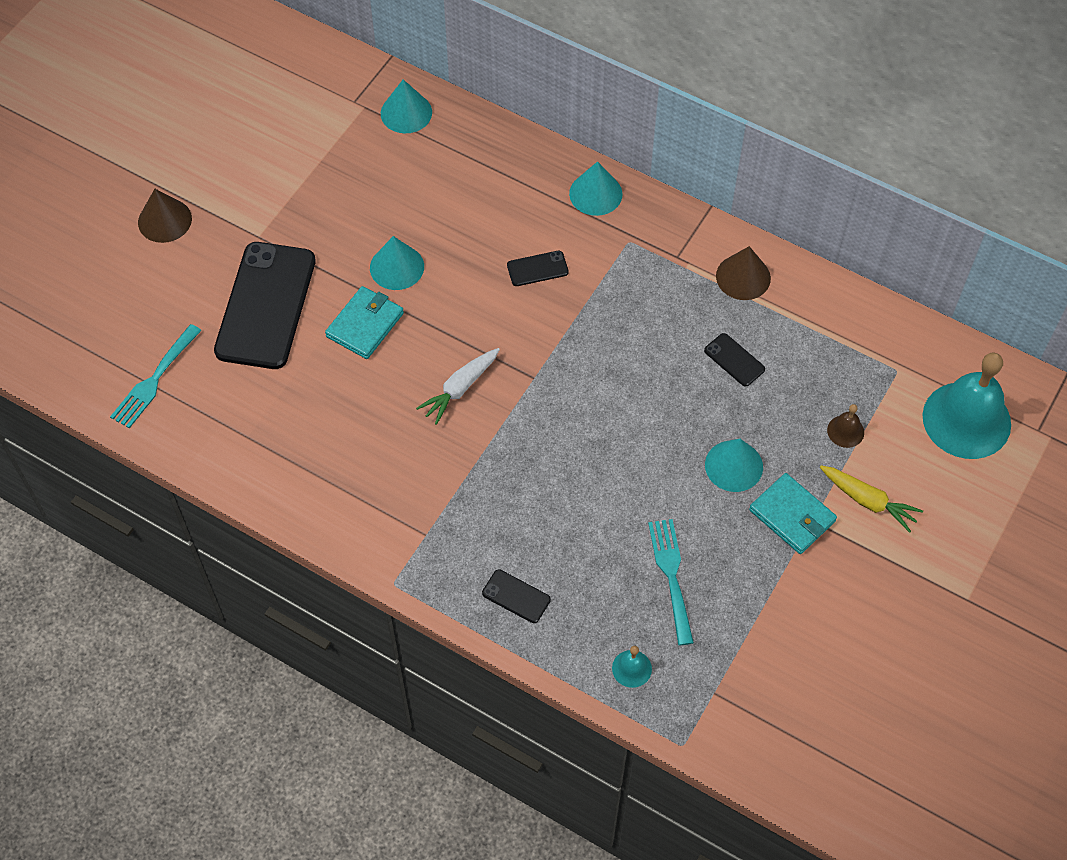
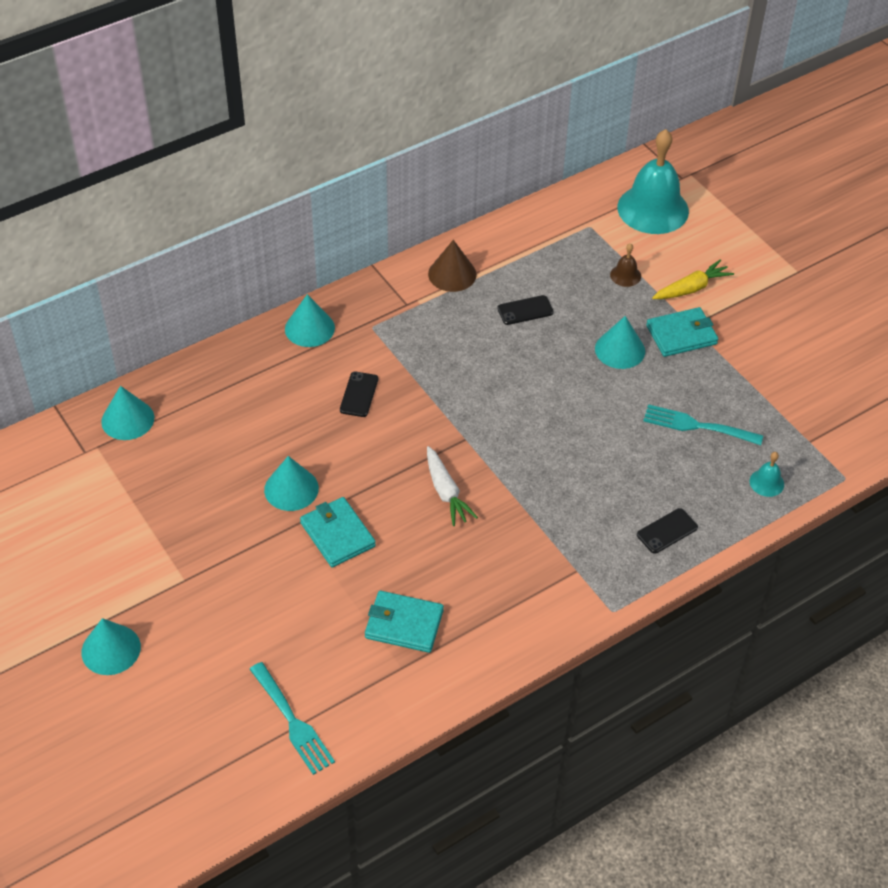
camera: 65 degrees left, 10 degrees down
brown cone [138,189,192,243] -> turquoise cone [81,618,141,675]
black phone [214,242,316,369] -> none
none -> turquoise wallet [365,591,444,653]

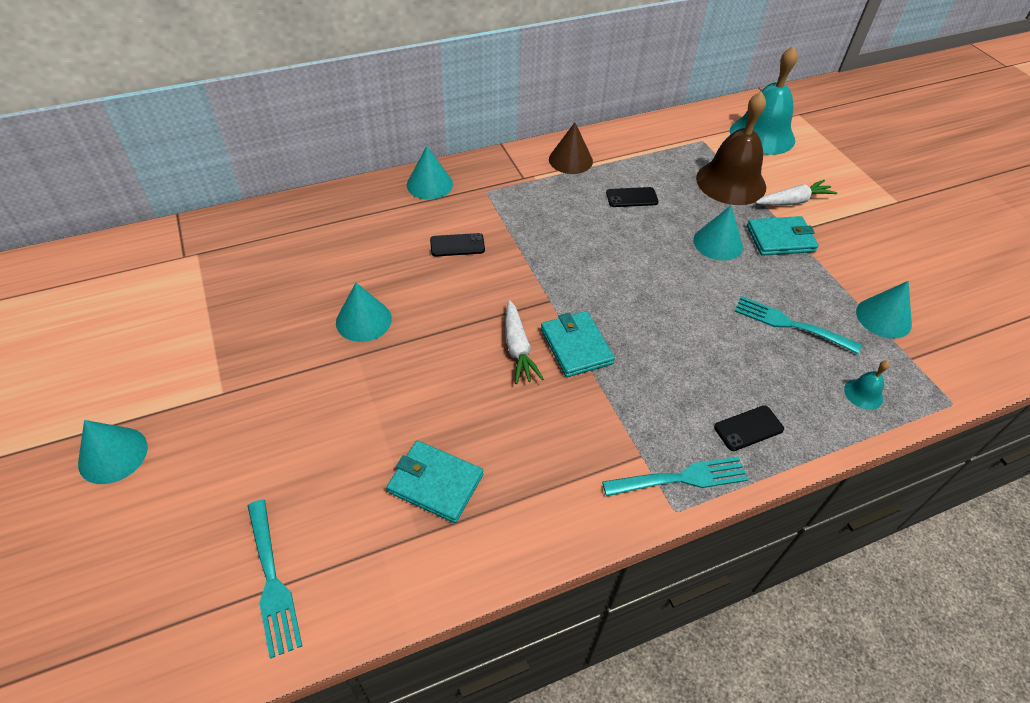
camera: 10 degrees right, 0 degrees up
turquoise cone [101,386,154,440] -> turquoise cone moved to [856,281,912,339]
turquoise wallet [300,497,376,568] -> turquoise wallet moved to [541,311,615,377]
black phone [340,371,378,417] -> black phone turned 60 degrees clockwise [430,233,485,257]
brown bell [610,243,641,287] -> brown bell [696,91,766,205], size x2.38
yellow carrot [652,260,734,299] -> white carrot [755,180,837,206]
none -> turquoise fork [602,457,749,496]

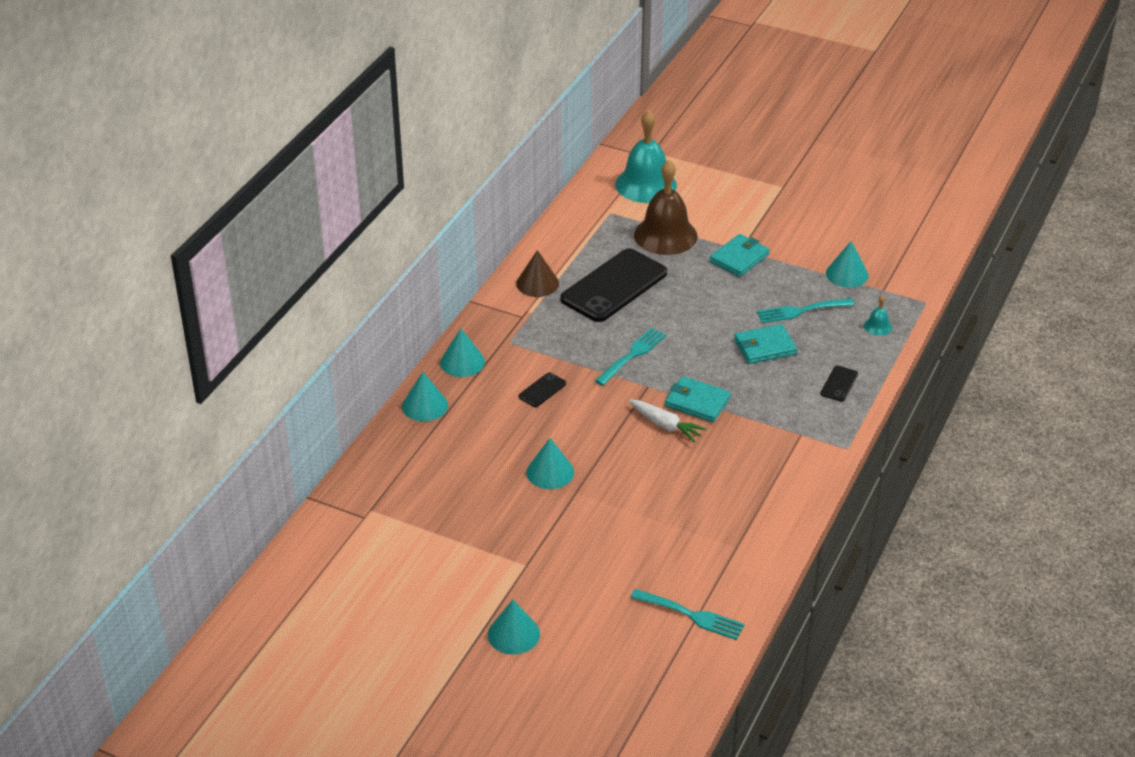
camera: 40 degrees left, 10 degrees down
turquoise wallet [386,441,483,523] -> turquoise wallet moved to [734,324,797,364]
turquoise fork [602,457,749,496] -> turquoise fork moved to [595,328,666,385]
black phone [606,187,659,207] -> black phone [560,248,667,322], size x2.40
turquoise cone [693,206,743,261] -> turquoise cone moved to [402,372,448,422]
white carrot [755,180,837,206] -> none

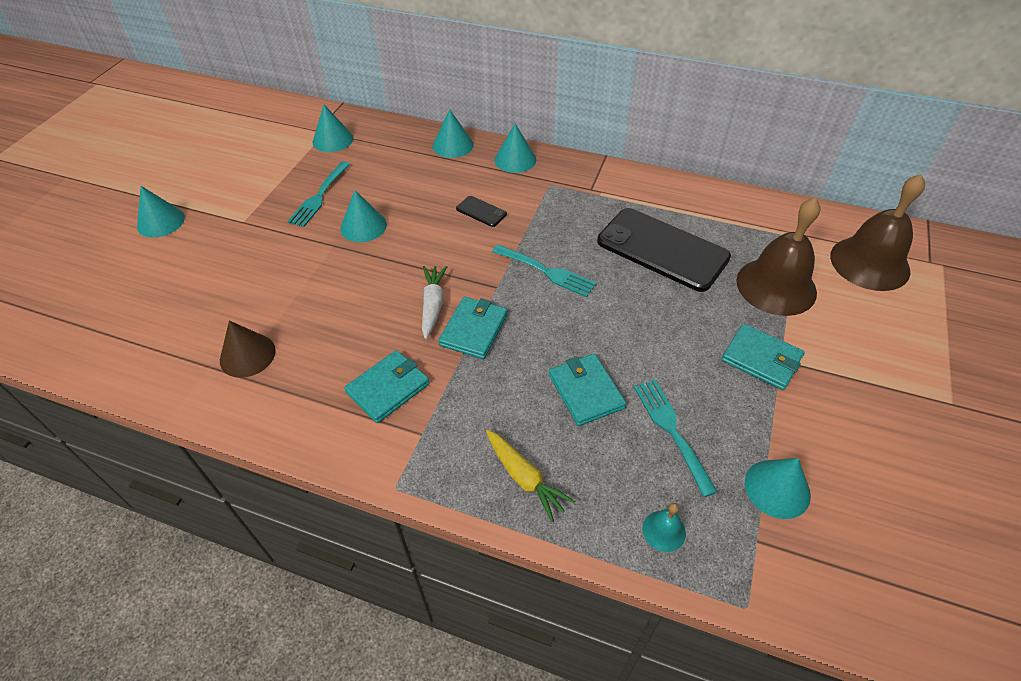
camera: 85 degrees right, 10 degrees up
brown cone [516,250,559,297] -> brown cone moved to [220,321,276,378]
turquoise bell [615,110,677,203] -> brown bell [830,174,925,291]
white carrot [629,399,707,442] -> white carrot turned 150 degrees clockwise [422,266,447,339]
turquoise fork [630,589,745,640] -> turquoise fork moved to [287,161,350,227]
black phone [821,366,858,401] -> yellow carrot [486,430,575,522]
none -> turquoise cone [313,105,353,152]
none -> turquoise wallet [344,350,430,423]

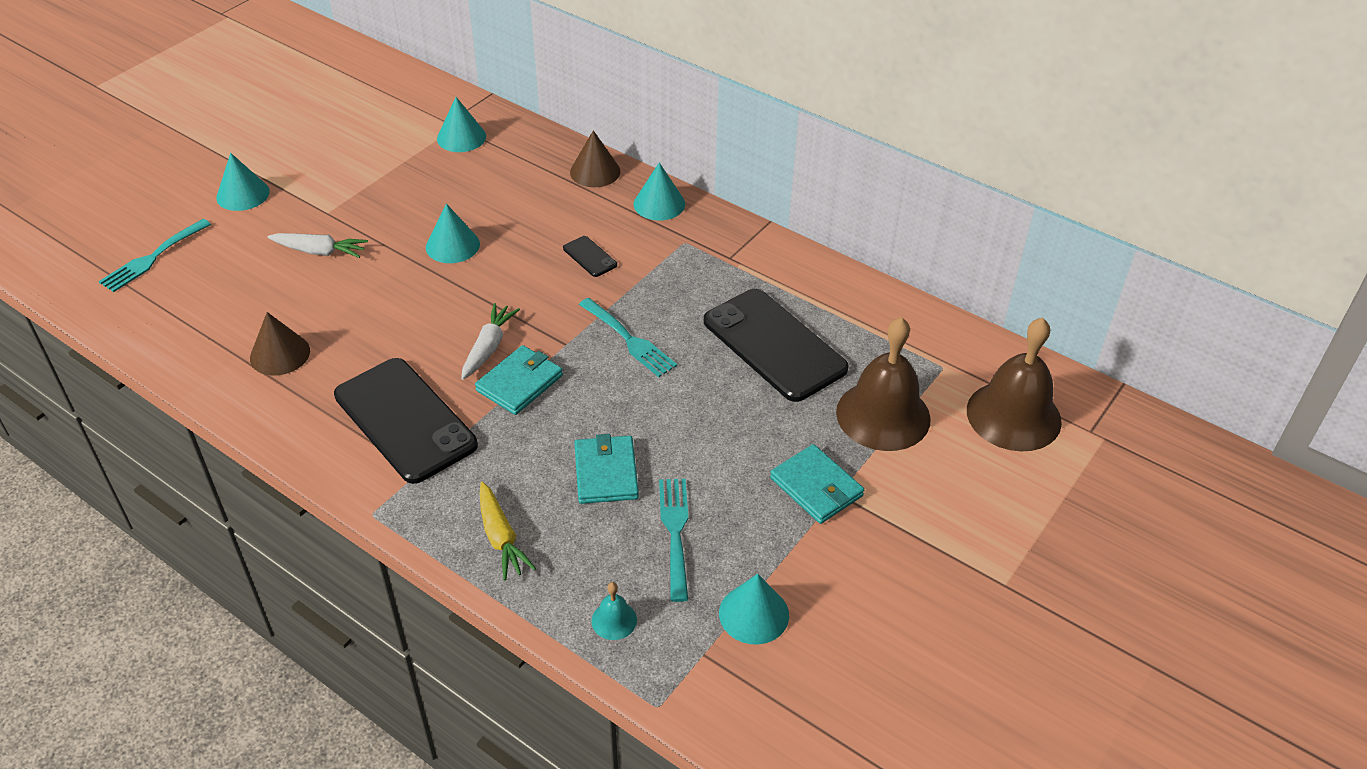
camera: 15 degrees right, 5 degrees down
turquoise fork [287,161,350,227] -> turquoise fork moved to [99,219,211,292]
turquoise wallet [344,350,430,423] -> black phone [334,358,478,484]
turquoise cone [433,109,474,158] -> brown cone [570,130,620,187]
none -> white carrot [267,233,368,258]

